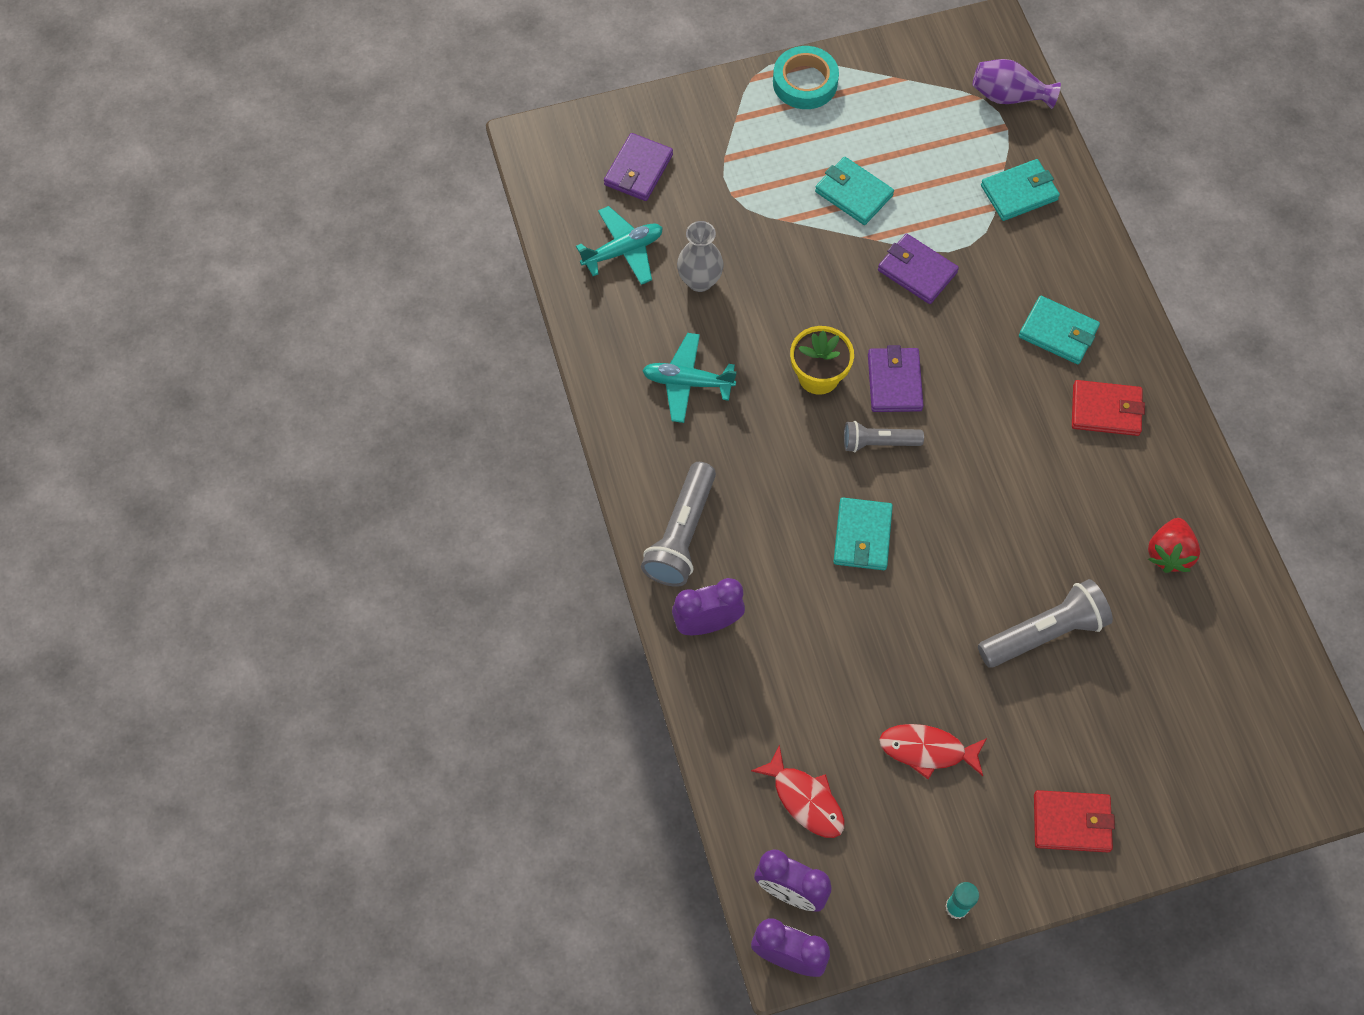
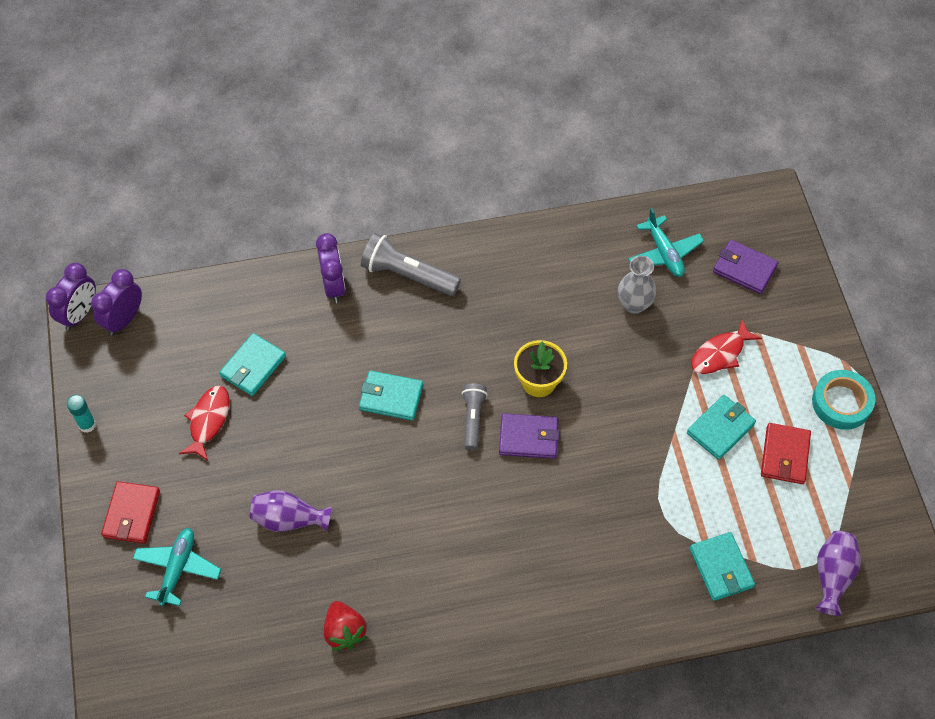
camera: 95 degrees right, 5 degrees down
turquoise plane [642,333,737,423] -> turquoise plane moved to [133,528,222,606]
red fish [751,745,844,838] -> red fish moved to [691,319,762,374]
purple wallet [878,234,959,304] -> none
grey flashlight [978,579,1113,668] -> purple vase [249,490,332,532]
turquoise wallet [1019,296,1100,364] -> turquoise wallet moved to [219,333,286,396]
red wallet [1072,380,1145,436] -> red wallet moved to [761,423,811,484]
red strawberry [1148,518,1200,573] -> red strawberry turned 135 degrees counterclockwise [324,601,367,650]

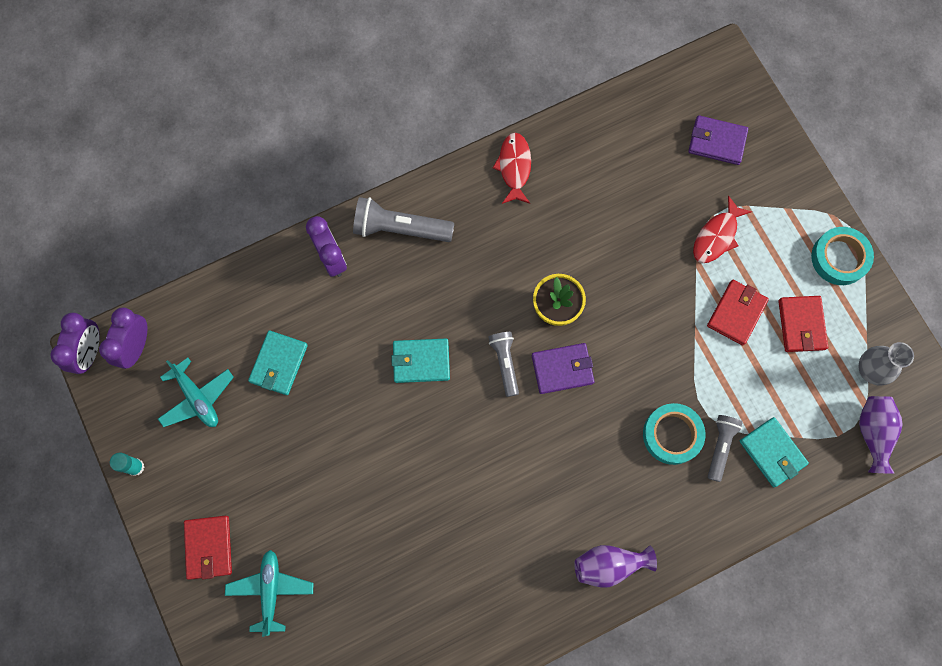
camera: 15 degrees left, 15 degrees up
red fish [179,386,230,461] -> red fish moved to [493,132,531,204]
purple vase [249,490,332,532] -> purple vase moved to [574,545,657,588]
red strawberry [324,601,367,650] -> none
grey vase [618,256,656,314] -> grey vase moved to [858,342,914,385]
turquoise plane [628,208,704,277] -> turquoise plane moved to [158,358,234,427]
turquoise wallet [687,395,756,460] -> red wallet [707,280,769,346]
none -> turquoise tape [643,403,705,465]
none -> grey flashlight [708,415,743,482]

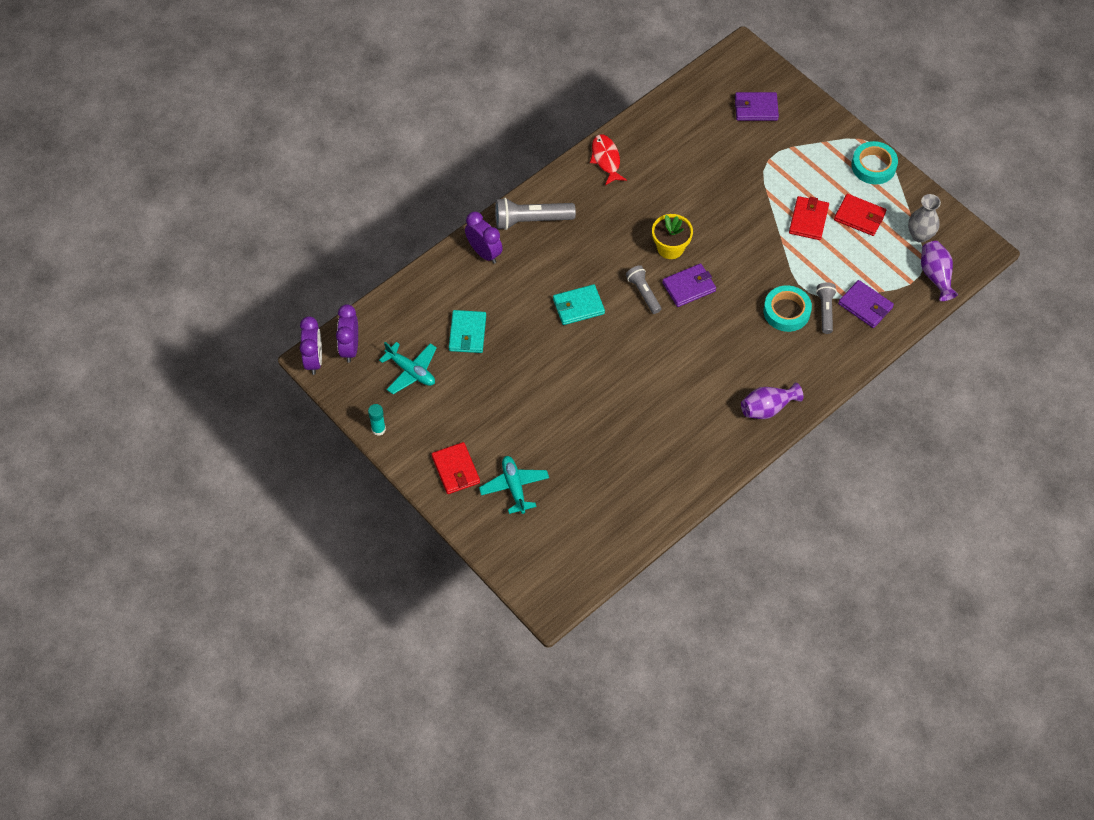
camera: 15 degrees left, 15 degrees down
red fish [693,196,752,263] -> none
turquoise wallet [740,417,809,487] -> purple wallet [838,280,894,328]
red wallet [778,296,828,352] -> red wallet turned 45 degrees counterclockwise [834,194,886,236]

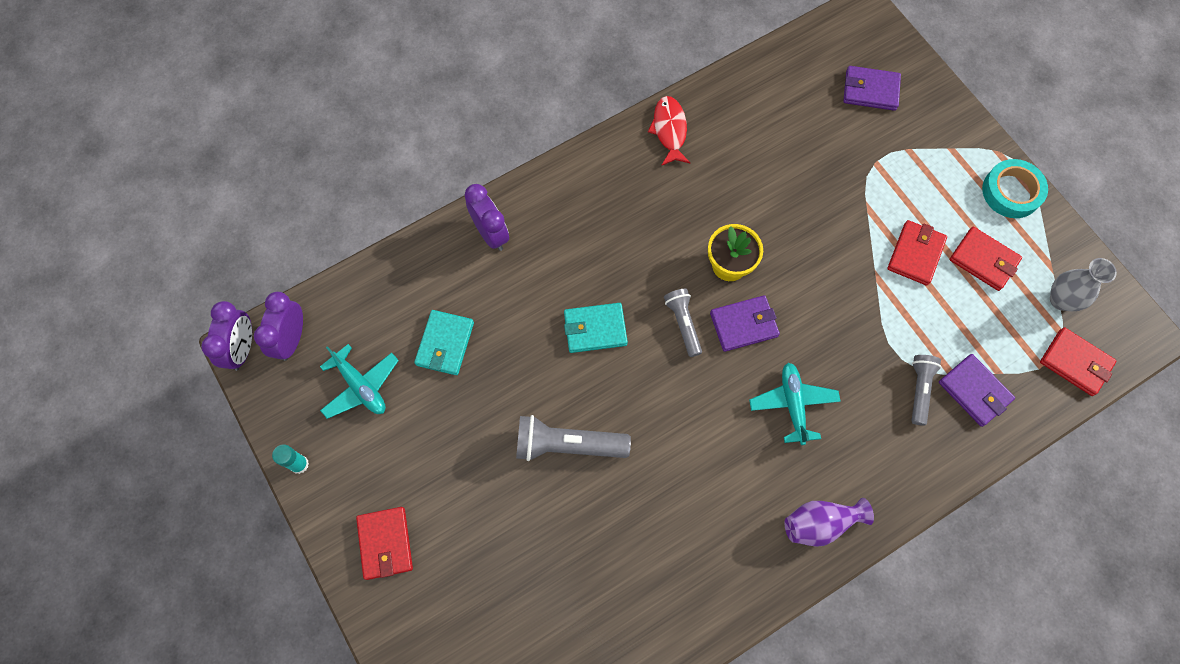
camera: 10 degrees right, 10 degrees up
turquoise plane [479,456,549,514] -> turquoise plane moved to [749,363,841,445]
grey flashlight [495,198,576,230] -> grey flashlight moved to [516,415,631,461]
turquoise tape [763,285,812,332] -> none
purple vase [921,241,958,301] -> red wallet [1040,327,1117,396]

